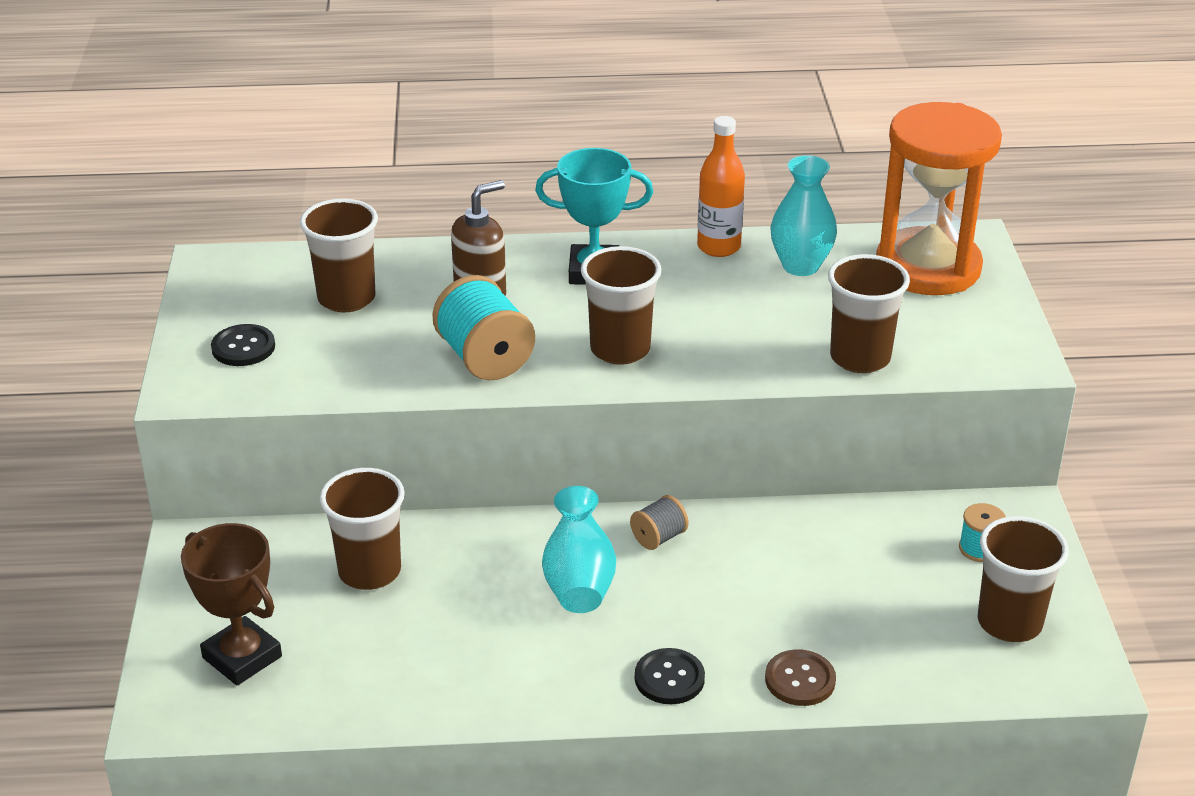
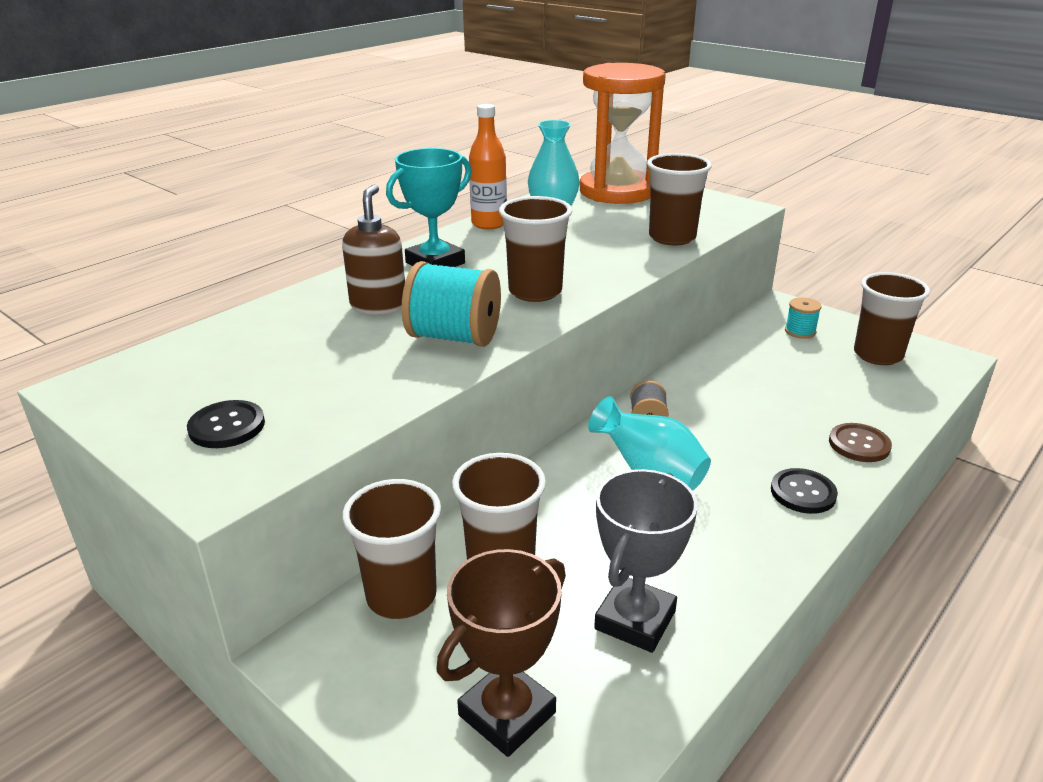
camera: 45 degrees left, 5 degrees down
brown trophy [181,523,282,685] -> brown trophy turned 45 degrees counterclockwise [436,549,566,757]
brown cup [300,198,378,312] -> brown cup moved to [342,479,441,619]
none -> grey trophy [594,469,698,653]

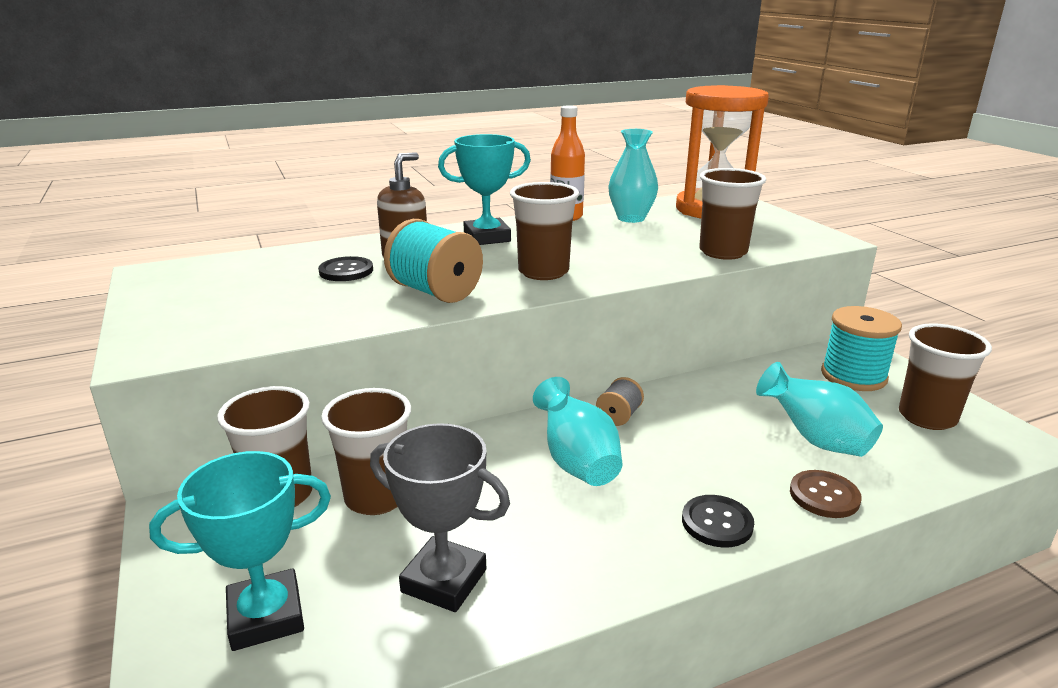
camera: 25 degrees right, 5 degrees down
black button [187,400,265,448] -> black button moved to [318,256,373,281]
brown trophy [436,549,566,757] -> turquoise trophy [149,451,331,651]
grey trophy [594,469,698,653] -> grey trophy turned 60 degrees clockwise [370,423,510,612]
turquoise spool [785,297,821,339] -> turquoise spool [821,306,902,391], size x1.88
none -> turquoise vase [756,362,883,457]

